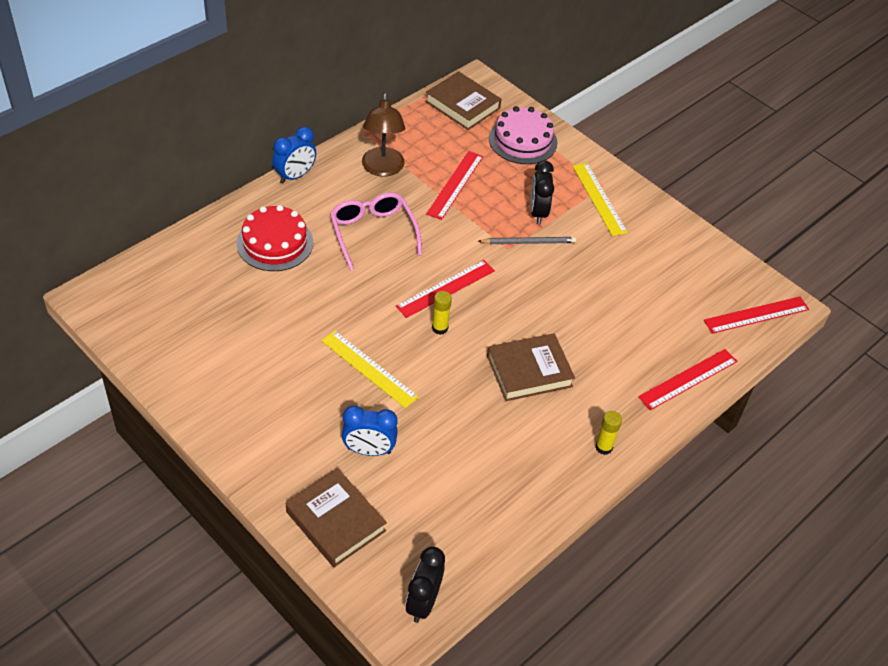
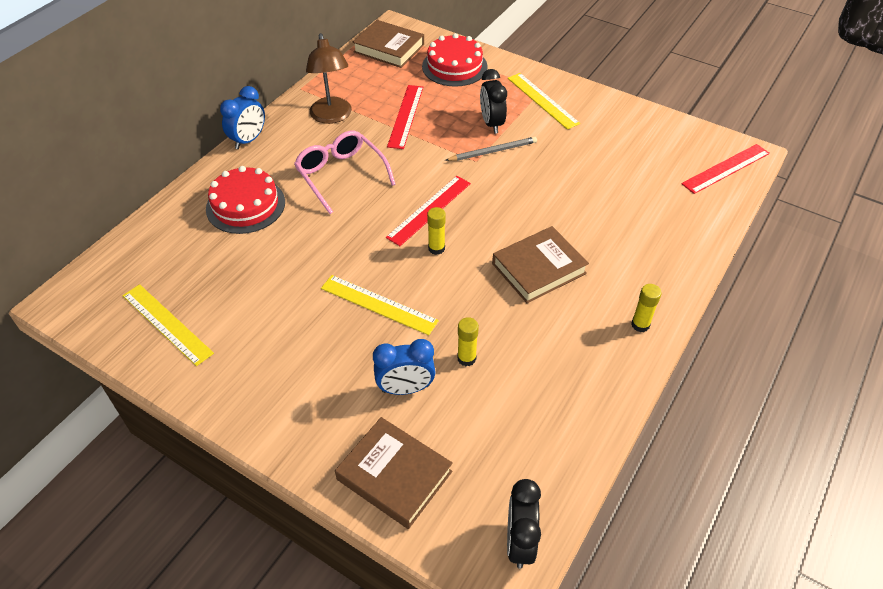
camera: 10 degrees left, 0 degrees up
pink cake [489,106,557,164] -> red cake [422,33,488,87]
red ruler [638,349,738,410] -> none
none -> yellow ruler [122,284,214,366]
none -> yellow glue stick [457,317,479,366]

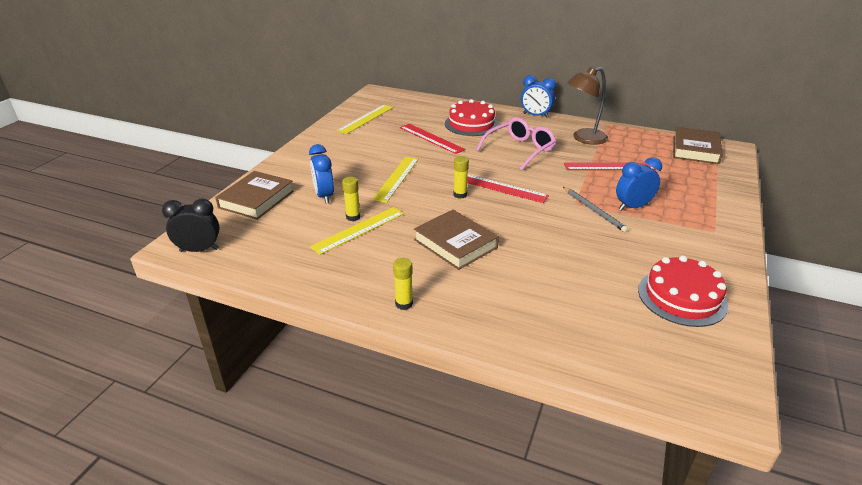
camera: 80 degrees right, 15 degrees down
red cake [422,33,488,87] -> red cake moved to [638,255,728,327]
black clock [480,69,507,134] -> blue clock [616,157,662,211]
yellow ruler [508,73,580,130] -> yellow ruler moved to [310,207,404,255]
red ruler [681,144,770,194] -> red ruler moved to [400,124,465,154]

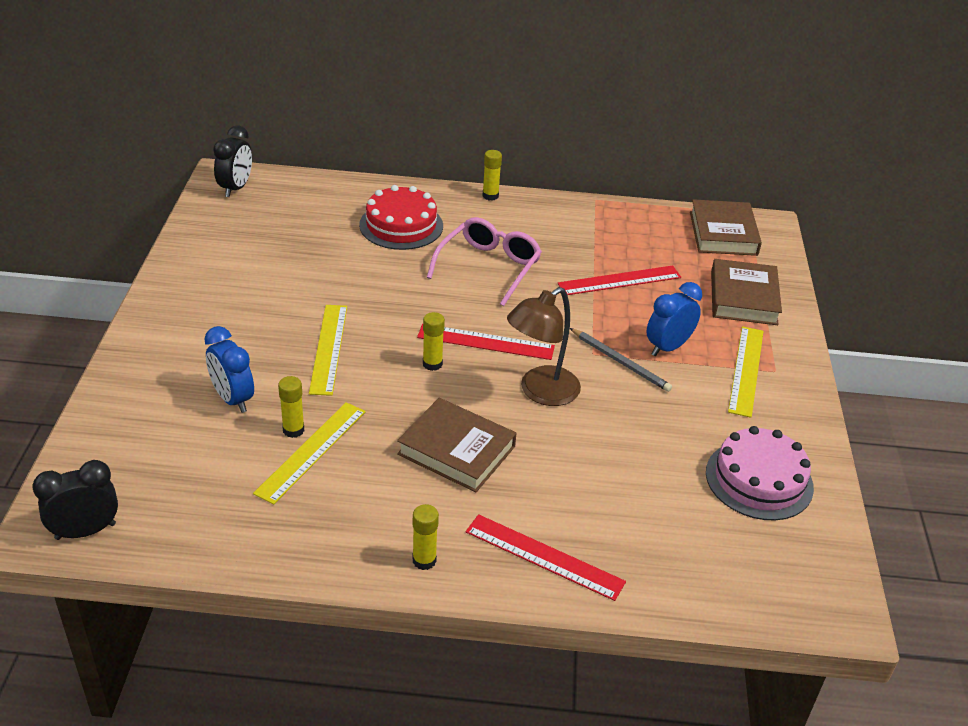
camera: 20 degrees left, 5 degrees up
brown book [215,171,294,220] -> brown book moved to [711,259,782,325]
yellow ruler [337,105,393,134] -> yellow ruler moved to [728,326,764,418]
red ruler [400,124,465,154] -> red ruler moved to [466,514,626,601]
blue clock [521,75,556,118] -> yellow glue stick [483,150,502,201]
brown lamp [568,67,608,145] -> brown lamp moved to [507,287,581,406]
red cake [638,255,728,327] -> pink cake [706,426,814,520]
none -> black clock [213,126,252,197]

